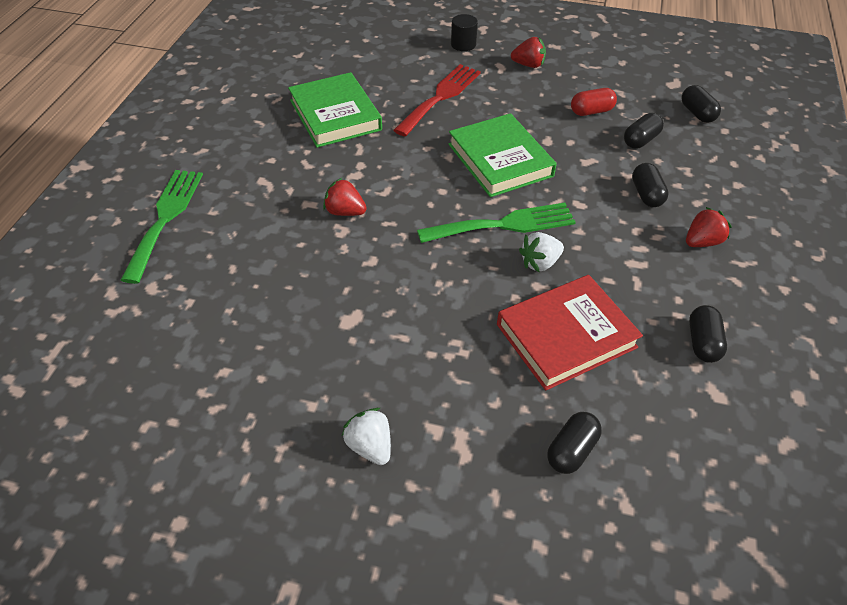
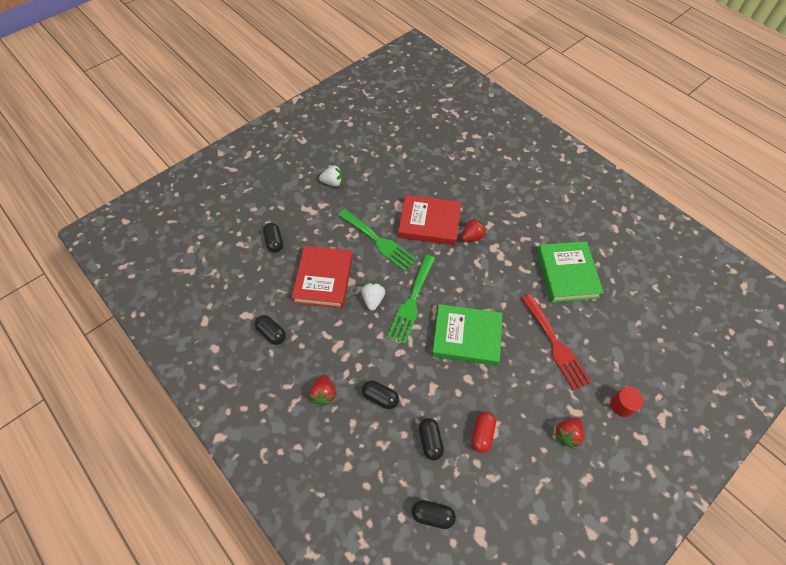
camera: 125 degrees right, 10 degrees up
green fork [121,170,203,284] -> green fork moved to [338,209,417,271]
green book [288,72,382,148] -> green book turned 75 degrees clockwise [537,241,604,302]
black cylinder [451,14,478,51] -> red cylinder [610,387,644,417]
none -> red book [398,195,461,245]

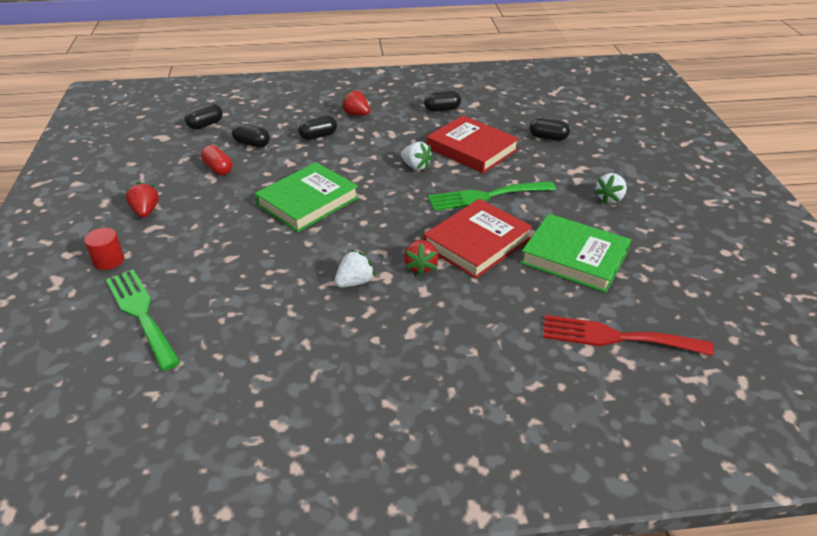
camera: 125 degrees right, 20 degrees down
green fork [387,255,435,344] -> green fork moved to [106,270,180,371]
red fork [521,294,591,391] -> red fork moved to [543,315,714,356]
green book [537,241,604,302] -> green book moved to [520,214,631,293]
none -> white strawberry [335,250,375,288]

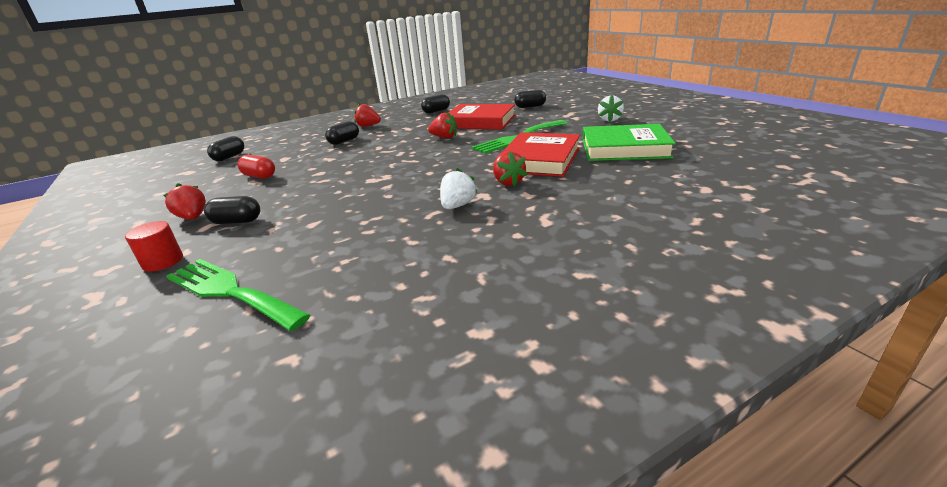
camera: 20 degrees left, 10 degrees down
black capsule [232,123,270,148] -> black capsule moved to [204,196,260,224]
green book [255,162,359,232] -> none
white strawberry [401,141,433,170] -> red strawberry [428,112,457,138]
red fork [543,315,714,356] -> none

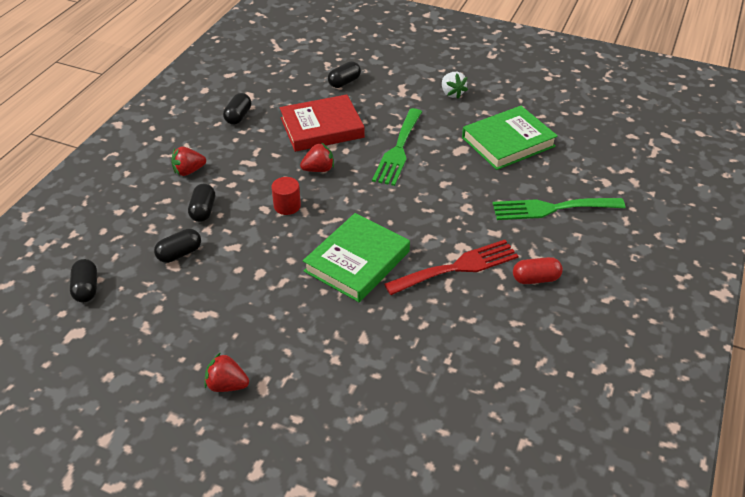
camera: 40 degrees left, 15 degrees up
red cylinder [125,221,183,272] -> red cylinder moved to [271,177,301,215]
green fork [166,259,310,331] -> green fork moved to [492,198,625,220]
black capsule [204,196,260,224] -> black capsule moved to [154,229,201,263]
red capsule [237,155,275,179] -> red capsule moved to [513,257,563,284]
white strawberry [440,168,478,209] -> red fork [384,240,518,295]
red strawberry [493,151,528,186] -> none
red book [498,132,580,177] -> none
none -> green book [303,213,410,302]

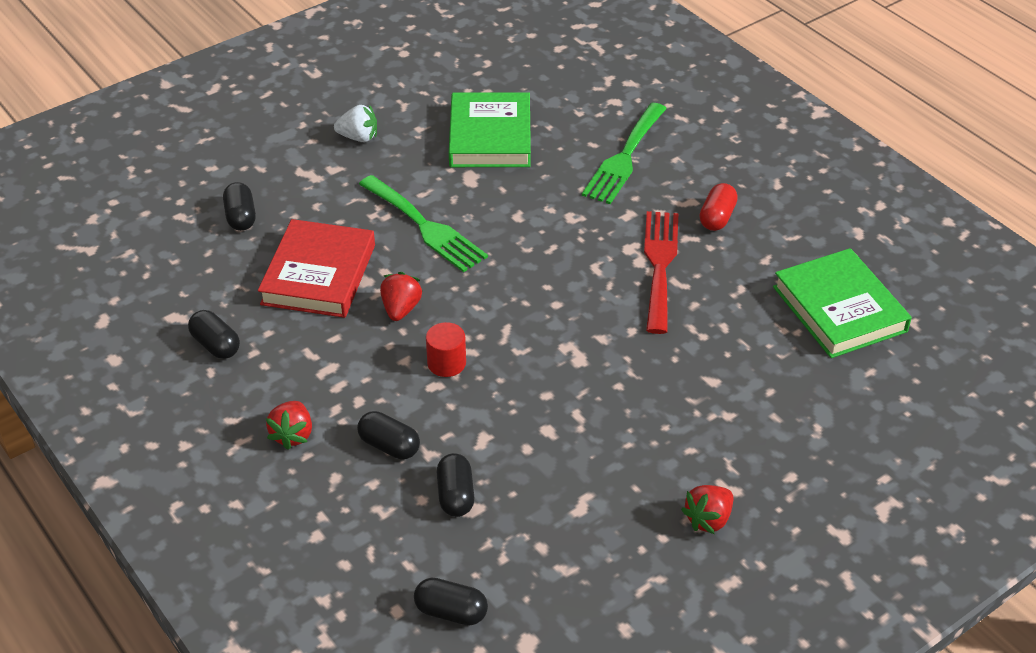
camera: 60 degrees left, 0 degrees up
green book [303,213,410,302] -> green book moved to [773,248,912,358]

